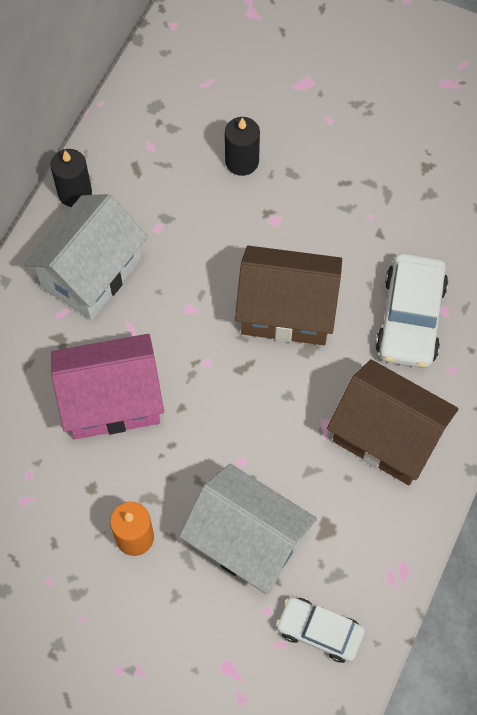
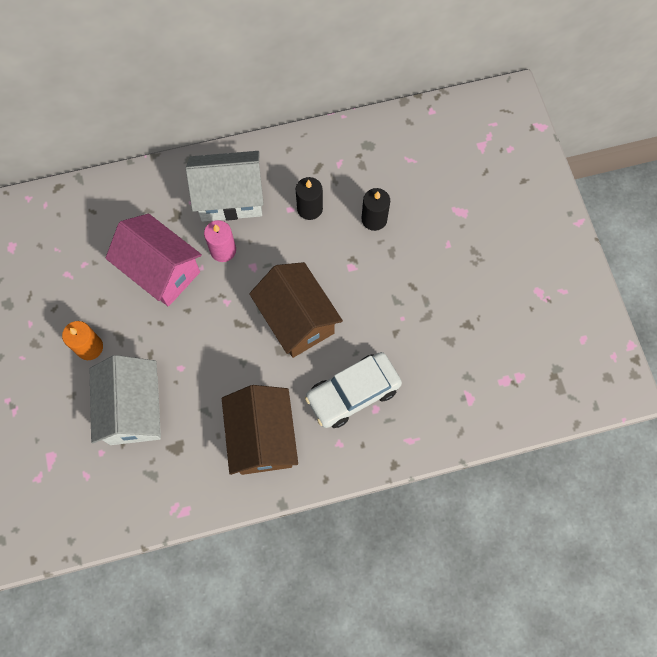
camera: 50 degrees right, 5 degrees up
black candle [50,149,92,207] -> black candle moved to [296,177,323,220]
white car [276,597,365,663] -> none
none -> pink candle [204,220,236,262]

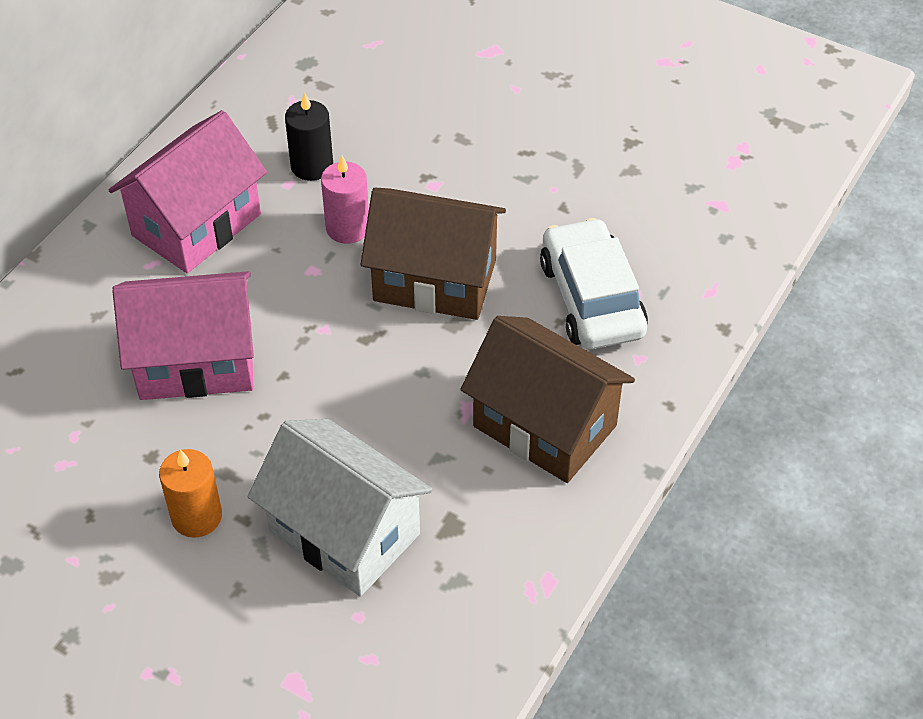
camera: 45 degrees left, 20 degrees down
white house [186,151,264,222] -> pink house [109,110,267,273]
pink candle [204,220,236,262] -> pink candle moved to [321,155,369,244]
white car [305,352,402,428] -> white car turned 150 degrees clockwise [540,218,648,349]
black candle [362,188,390,231] -> none

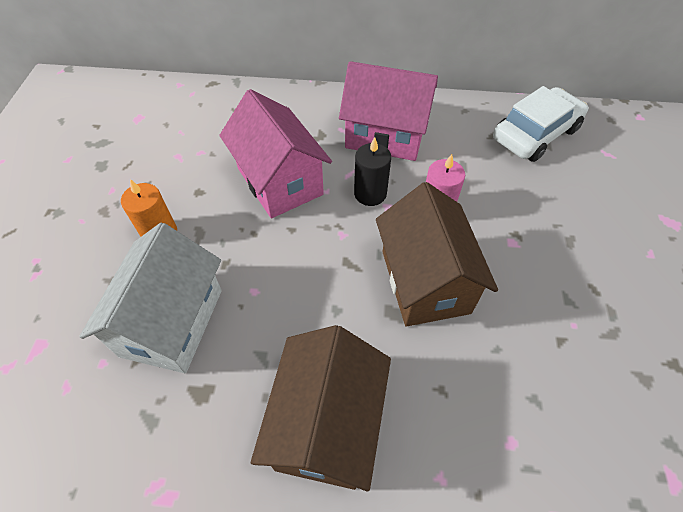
camera: 65 degrees right, 5 degrees up
black candle [285,92,333,181] -> black candle moved to [354,137,391,206]
white car [540,218,648,349] -> white car moved to [493,86,588,162]

